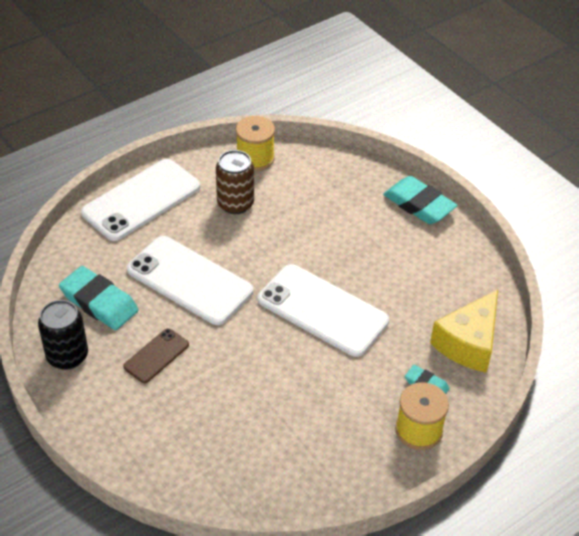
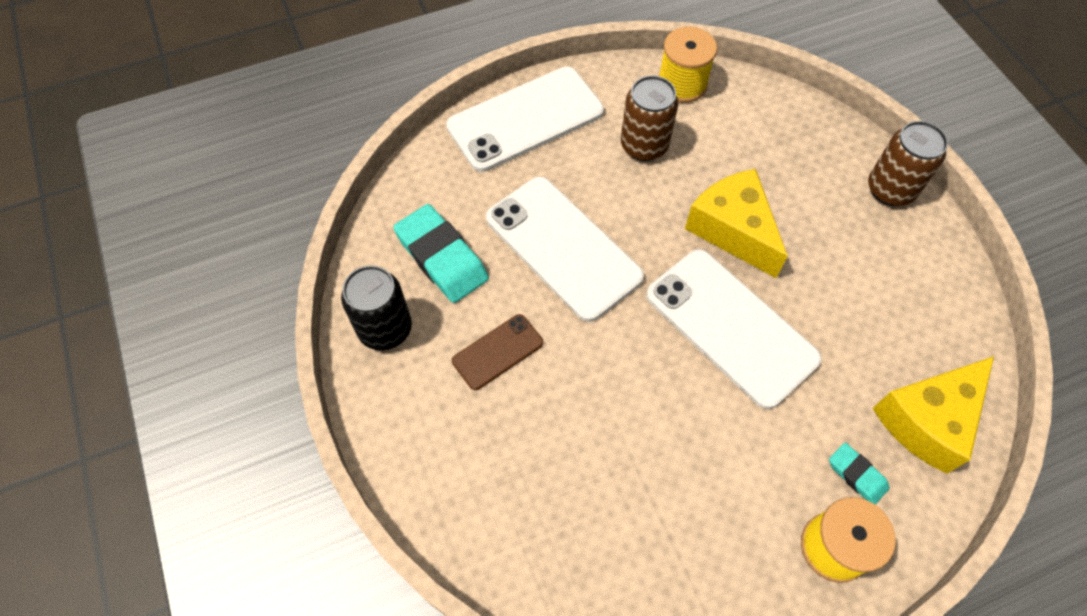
camera: 15 degrees right, 15 degrees up
turquoise eraser [383,176,458,224] -> brown can [868,121,948,206]
none -> yellow cheese [685,169,788,278]

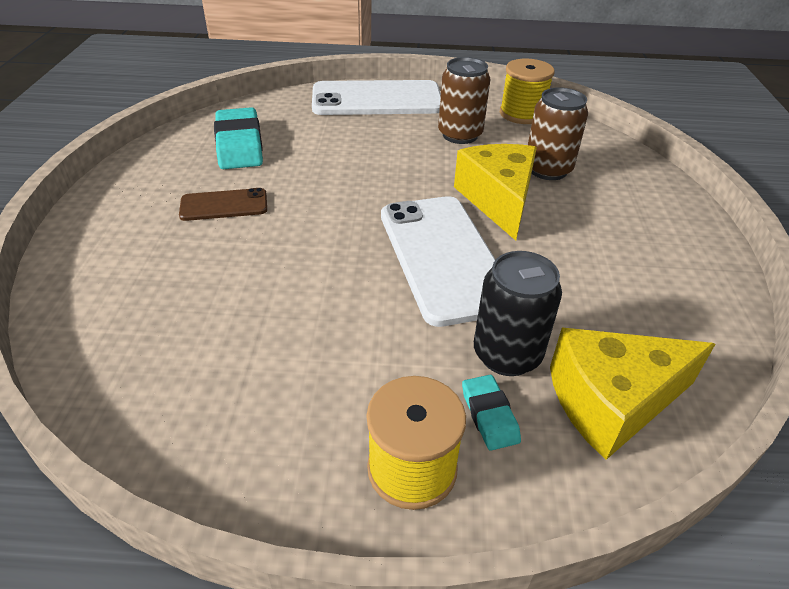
camera: 25 degrees right, 20 degrees down
black can [341,265,412,350] -> black can moved to [474,251,562,376]
white phone [486,177,644,322] -> none
brown can [868,121,948,206] -> brown can moved to [528,87,588,180]

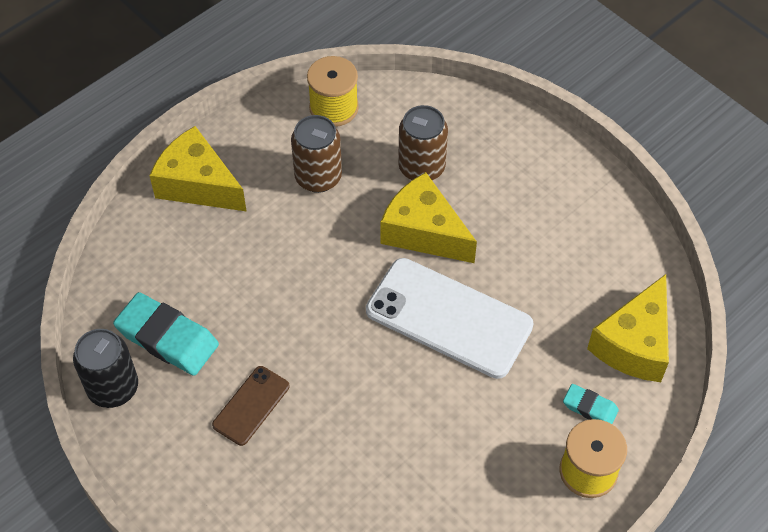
camera: 45 degrees left, 15 degrees up
white phone [312,80,441,115] -> yellow cheese [149,126,247,212]
black can [474,251,562,376] -> black can moved to [73,329,138,408]

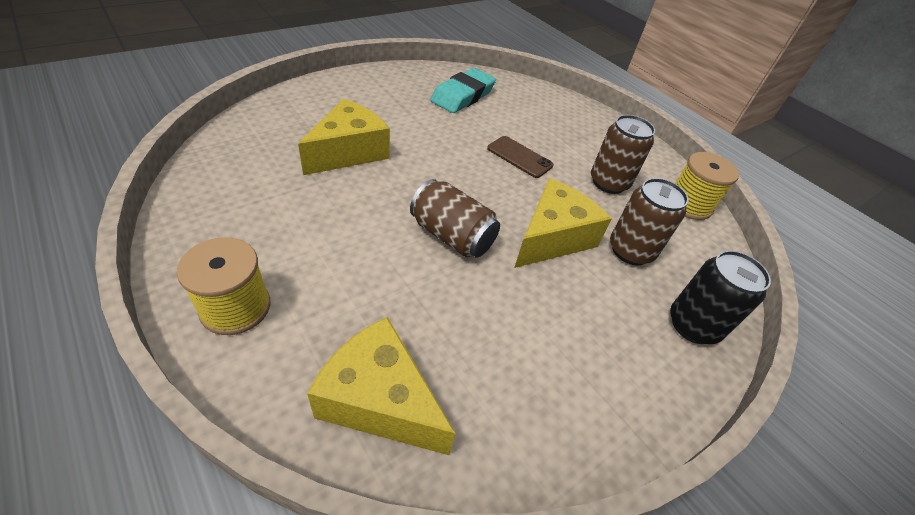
camera: 90 degrees right, 10 degrees down
black can [73,329,138,408] -> black can moved to [670,250,771,344]
yellow cheese [149,126,247,212] -> yellow cheese moved to [298,99,390,175]
brown phone [212,366,290,446] -> brown phone moved to [487,136,553,178]
white phone [366,258,533,379] -> brown can [410,179,500,258]
turquoise eraser [563,384,619,424] -> none

